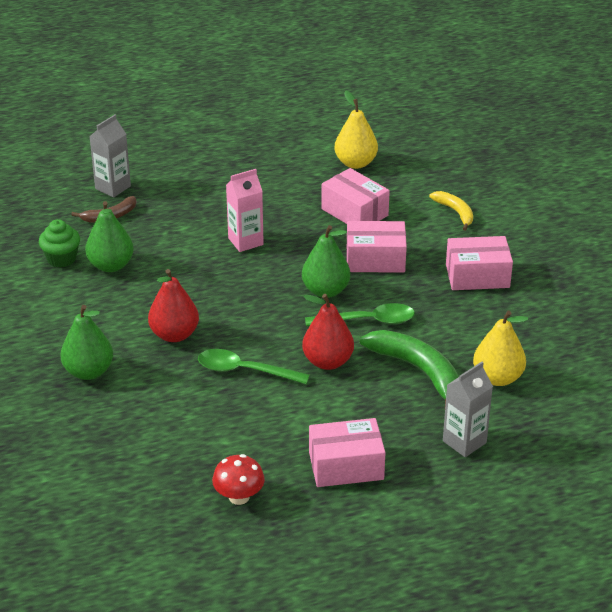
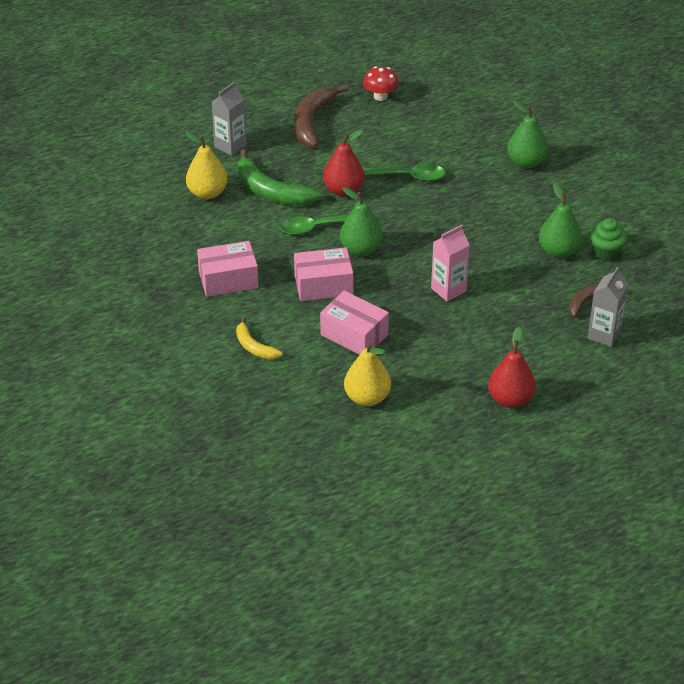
camera: 170 degrees right, 5 degrees up
red pear [148,269,199,342] -> red pear moved to [488,327,536,408]
pink box [309,418,386,487] -> brown banana [294,85,349,147]

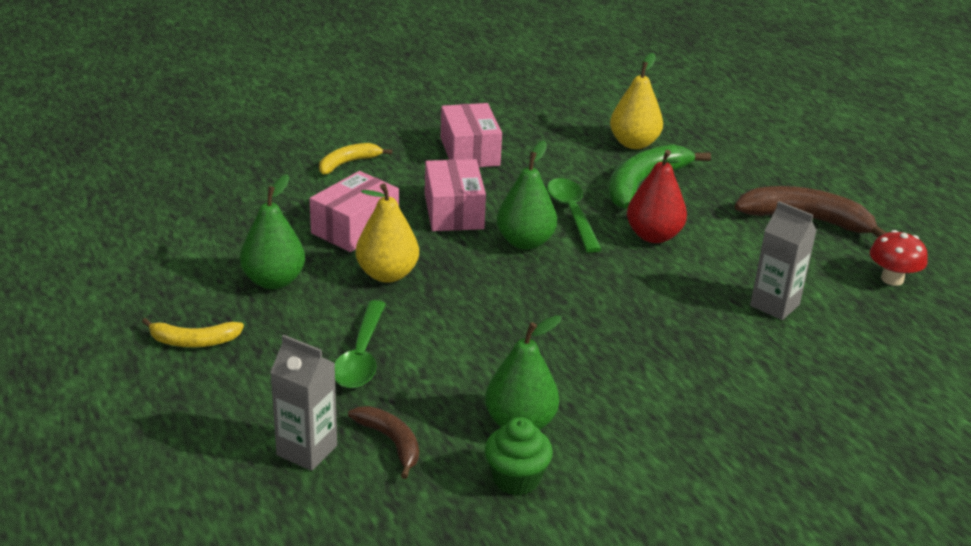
camera: 90 degrees right, 10 degrees down
grey carton [212,81,247,156] -> grey carton moved to [750,201,817,320]
yellow pear [344,342,391,406] -> yellow pear moved to [356,183,419,283]
green spoon [363,164,445,181] -> green spoon moved to [335,300,386,388]
pink carton [431,225,469,302] -> none
red pear [488,327,536,408] -> yellow banana [142,318,244,347]
green pear [507,101,548,168] -> green pear moved to [240,174,305,289]

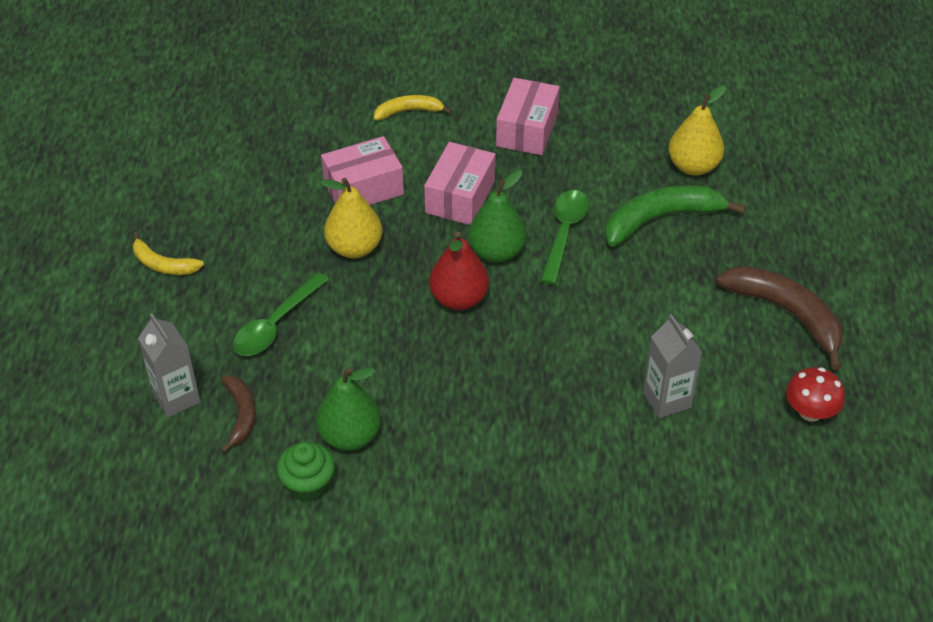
camera: 30 degrees right, 15 degrees up
green pear [240,174,305,289] -> none
red pear [627,150,687,243] -> red pear moved to [429,232,489,310]

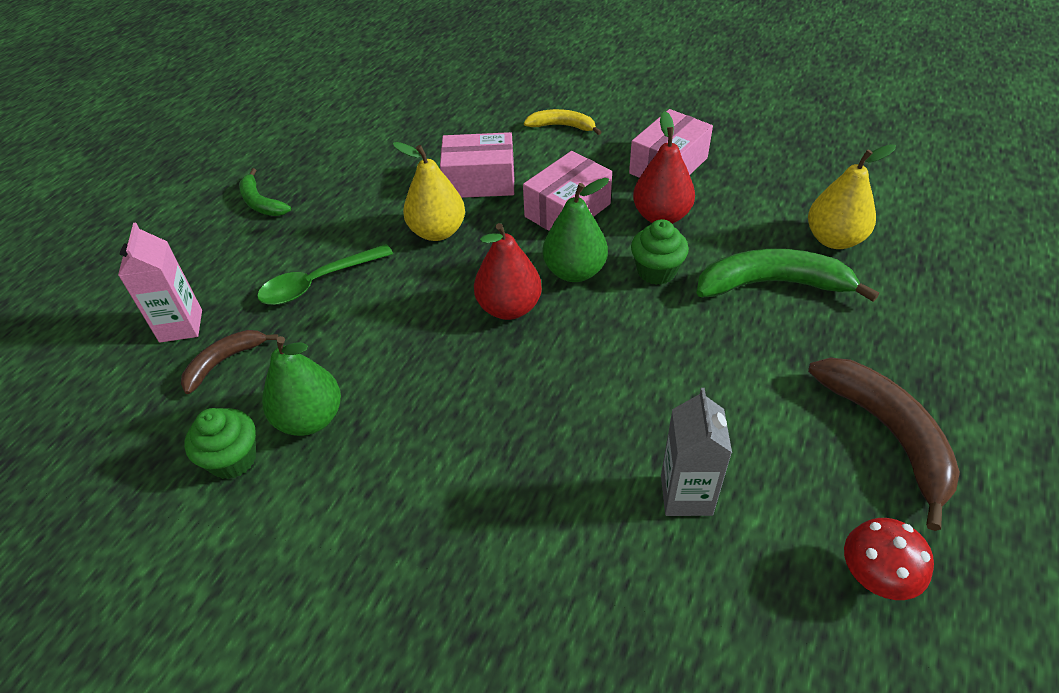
camera: 25 degrees right, 0 degrees up
yellow banana [133,232,204,275] -> green banana [239,168,291,216]
grey carton [138,313,200,418] -> pink carton [118,223,202,343]
brown banana [221,375,256,453] -> brown banana turned 150 degrees counterclockwise [181,330,279,394]
green spoon [541,190,589,285] -> green cupcake [631,219,689,285]
none -> red pear [633,111,695,224]

